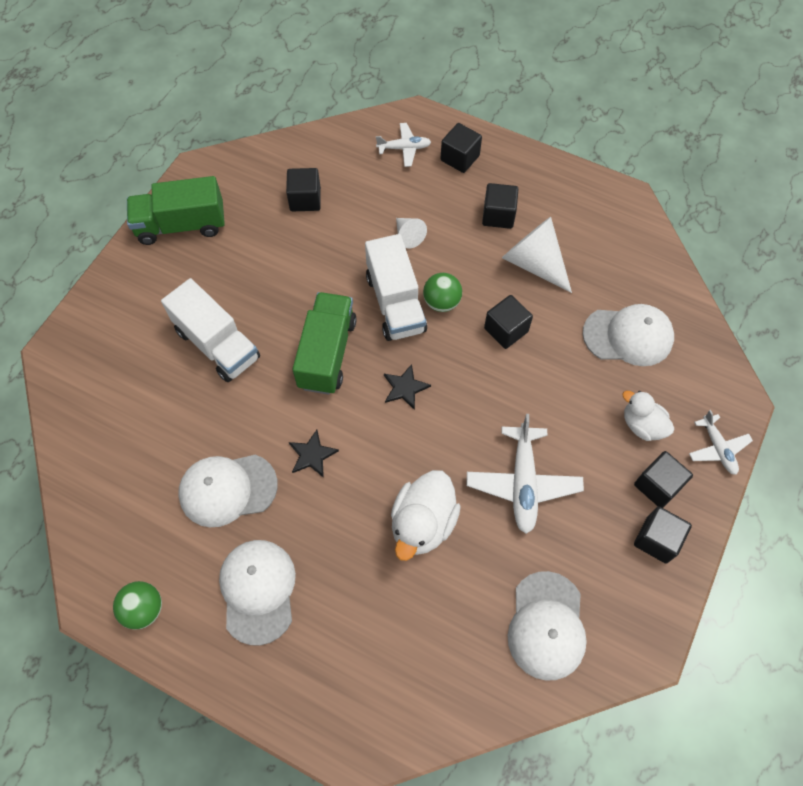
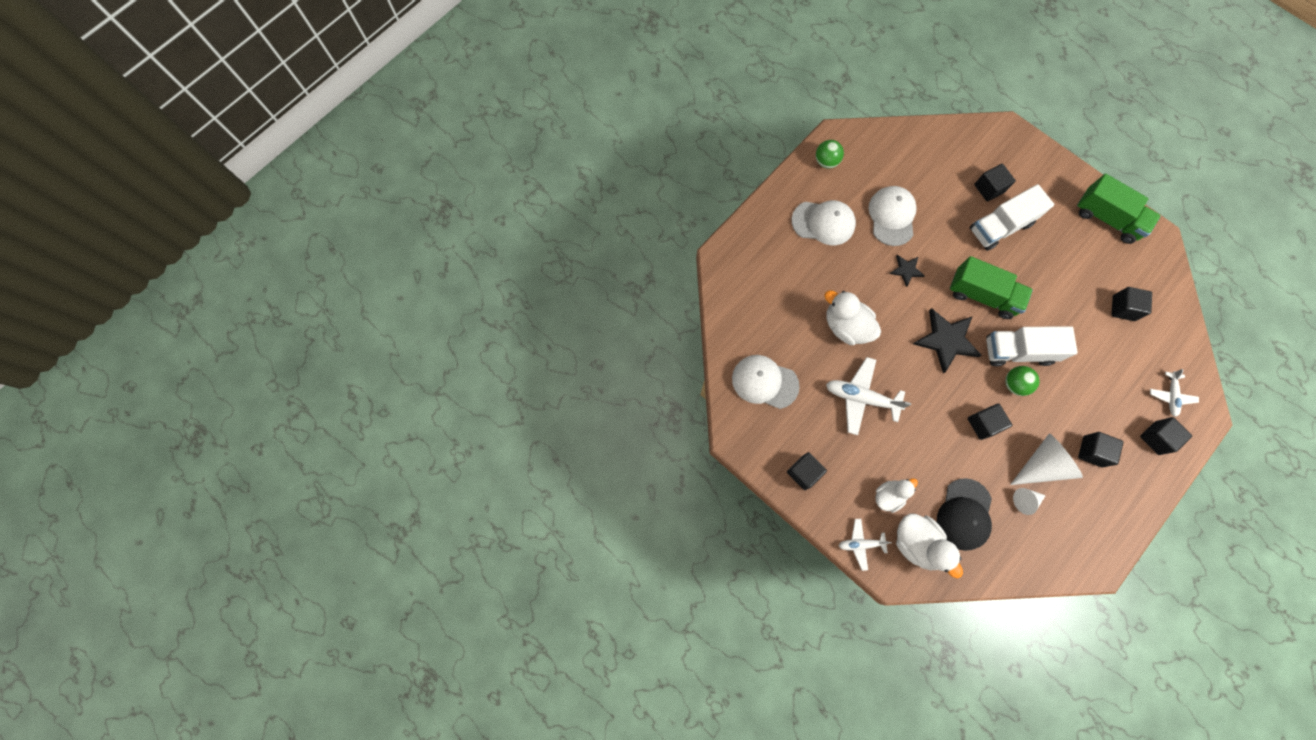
camera: 105 degrees right, 10 degrees up
green truck [127,176,225,245] -> green truck turned 120 degrees clockwise [1077,174,1161,244]
black star [384,364,431,410] -> black star [913,308,982,373], size x1.89
white cone [396,218,427,248] -> white cone moved to [1013,488,1046,515]
white cap [583,304,674,366] -> black cap [937,478,992,551]
black cube [634,451,693,508] -> black cube moved to [974,164,1016,202]
none -> white duck [896,513,963,578]

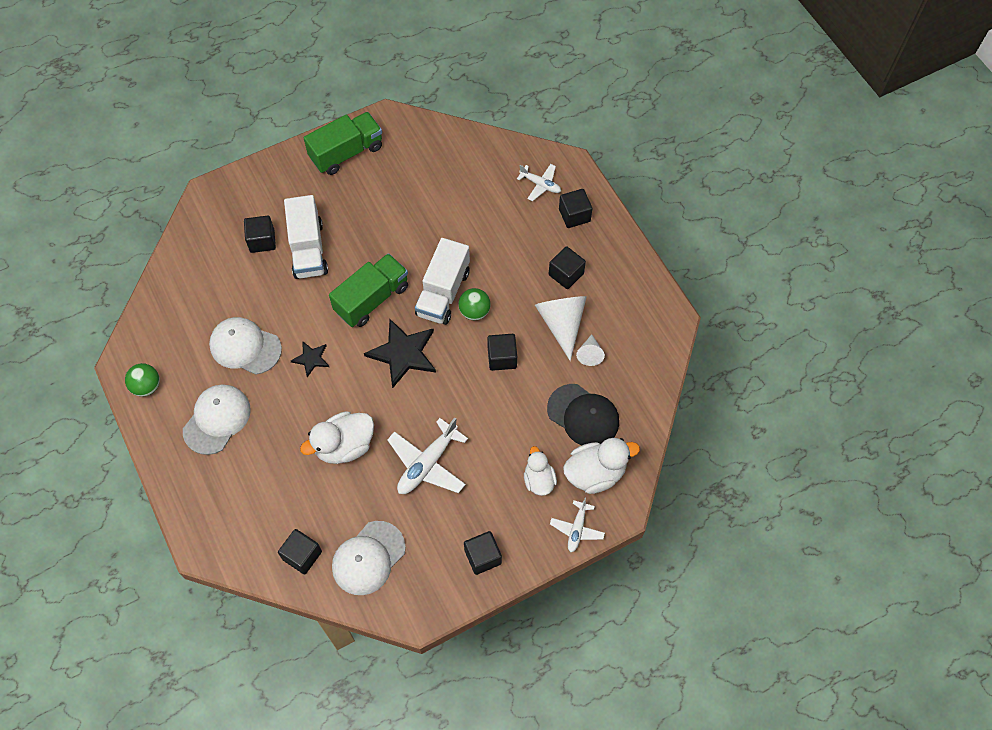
camera: 70 degrees left, 10 degrees down
black cube [1111,287,1152,321] -> black cube moved to [278,529,322,574]

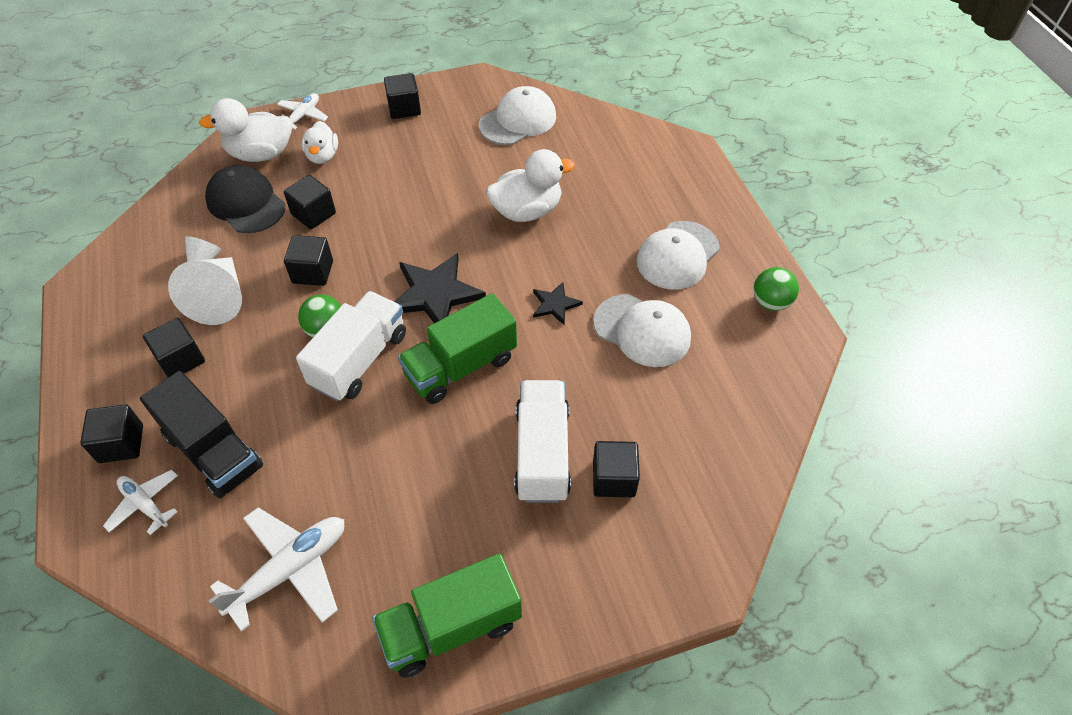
camera: 170 degrees left, 10 degrees down
black cube [278,529,322,574] -> black cube moved to [284,175,336,229]
white plane [387,418,468,494] -> white plane moved to [209,507,344,632]
none -> black truck [140,371,263,499]

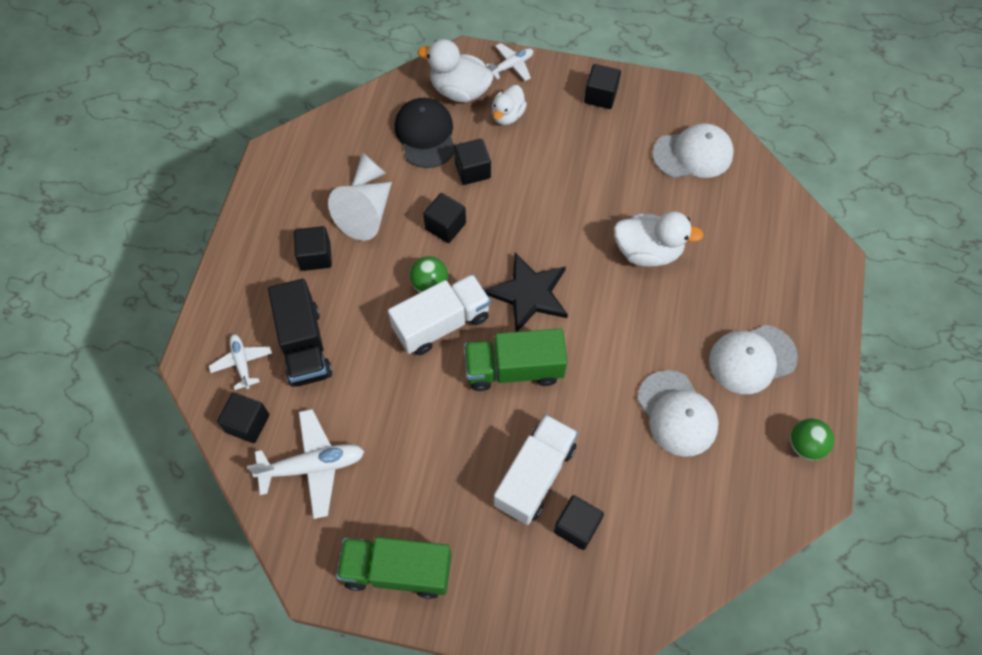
camera: 30 degrees right, 10 degrees up
black cube [80,404,143,463] -> black cube moved to [217,392,269,443]
black star [533,282,583,325] -> none

